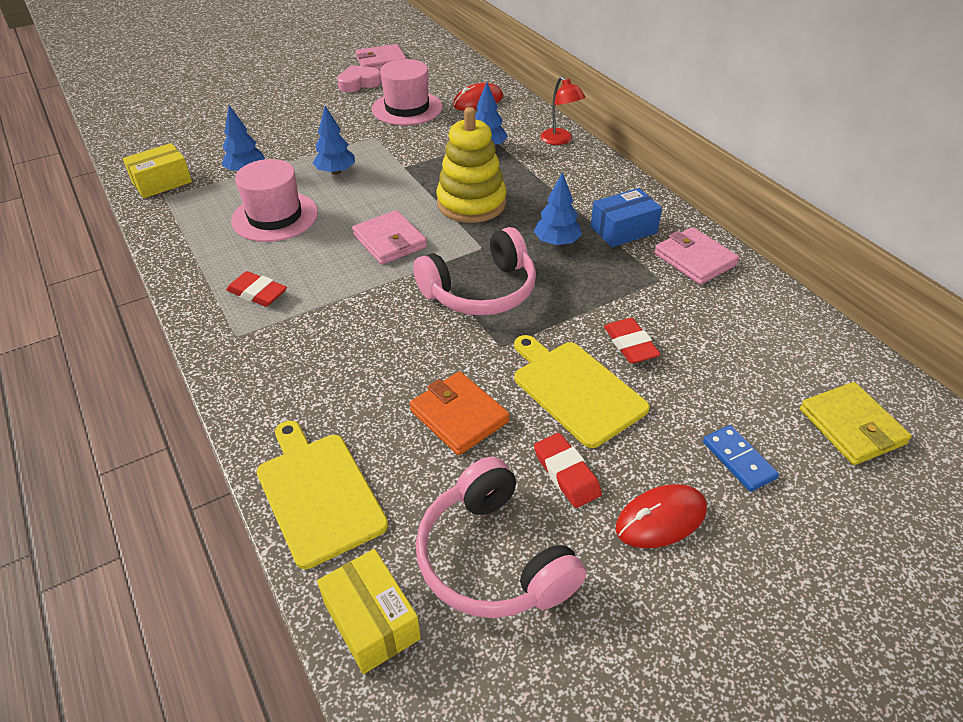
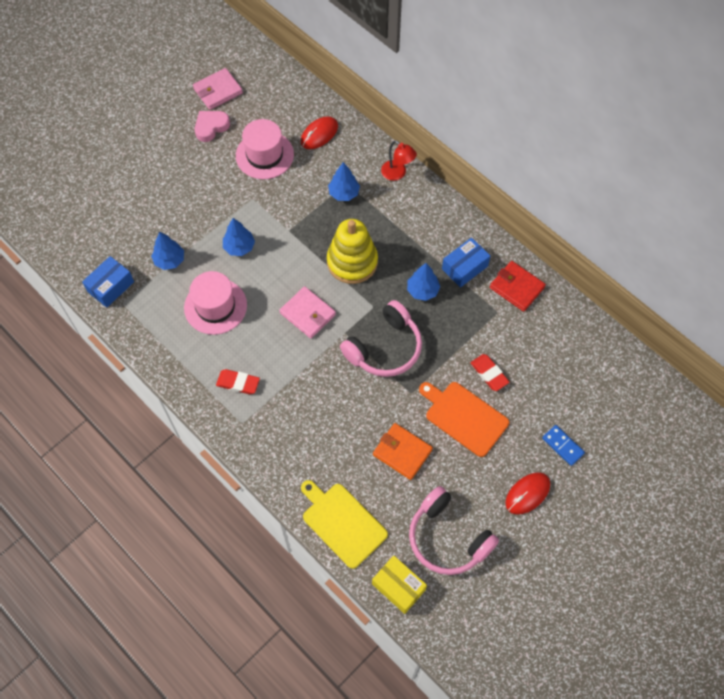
camera: 15 degrees left, 20 degrees up
yellow box [123,143,192,198] -> blue box [82,256,134,308]
yellow cutting board [514,335,650,448] -> orange cutting board [419,382,509,457]
red eraser [534,433,602,508] -> none
pink wallet [654,227,739,285] -> red wallet [490,261,546,312]
yellow wallet [800,382,912,465] -> none

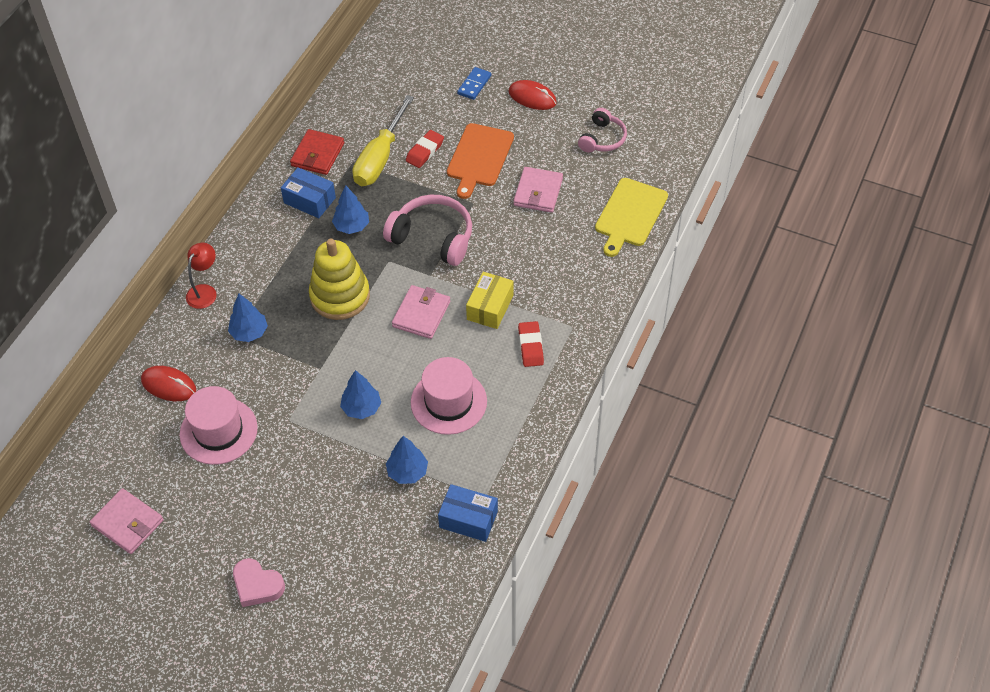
camera: 110 degrees left, 10 degrees down
pink heart [195,111,230,142] -> pink heart moved to [233,558,285,607]
yellow box [372,555,427,614] -> yellow box moved to [466,272,513,329]
orange wallet [373,423,433,480] -> pink wallet [513,167,563,213]
pink headphones [409,486,499,575] -> pink headphones [578,108,627,152], size x0.62
none -> yellow screwdriver [353,95,414,186]

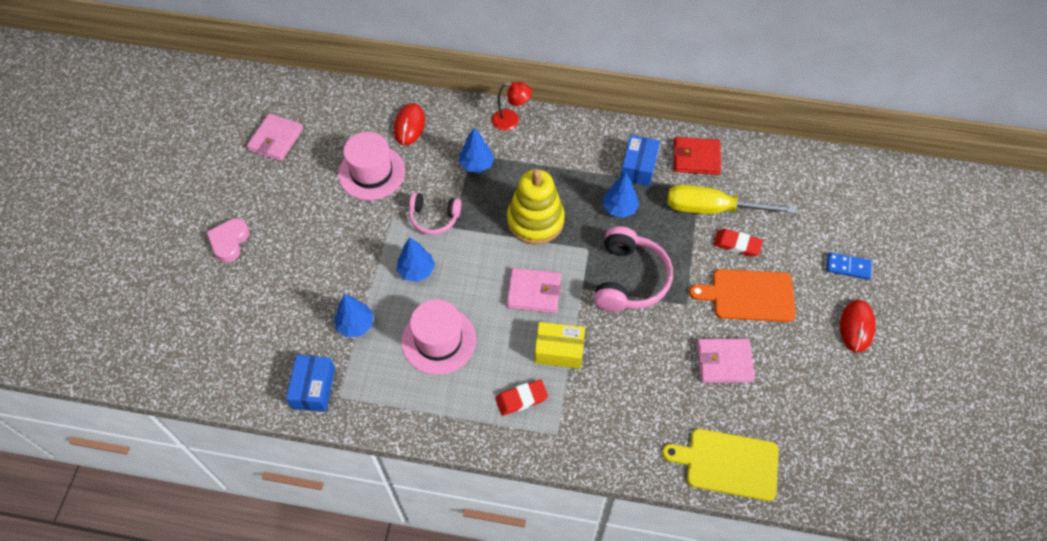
camera: 75 degrees right, 5 degrees up
pink headphones [578,108,627,152] -> pink headphones moved to [409,193,461,235]

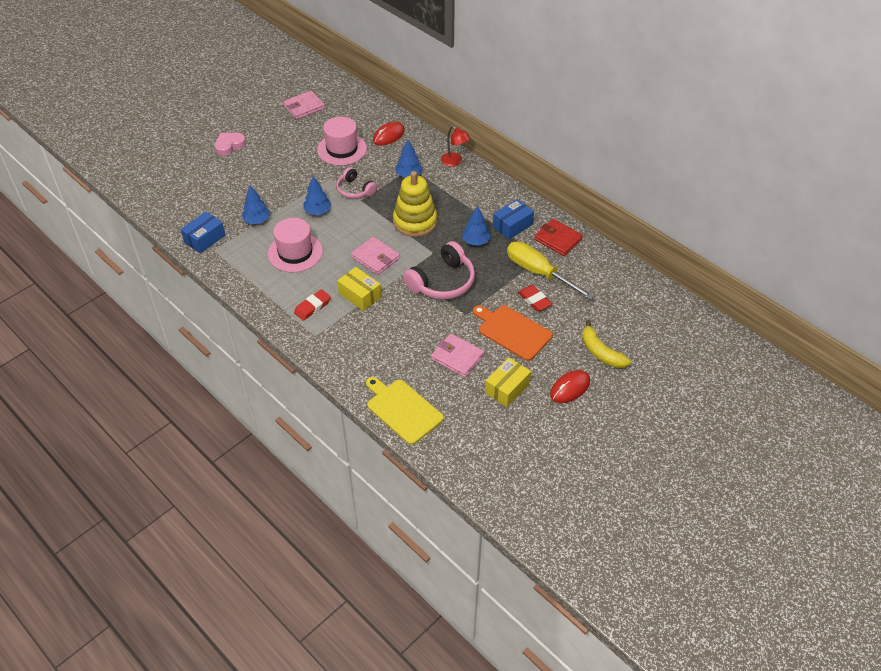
camera: 35 degrees right, 10 degrees down
red eraser [495,379,548,416] -> red eraser turned 60 degrees counterclockwise [294,289,331,321]
blue domino [826,252,872,280] -> yellow banana [582,320,631,368]
none -> yellow box [485,357,531,407]

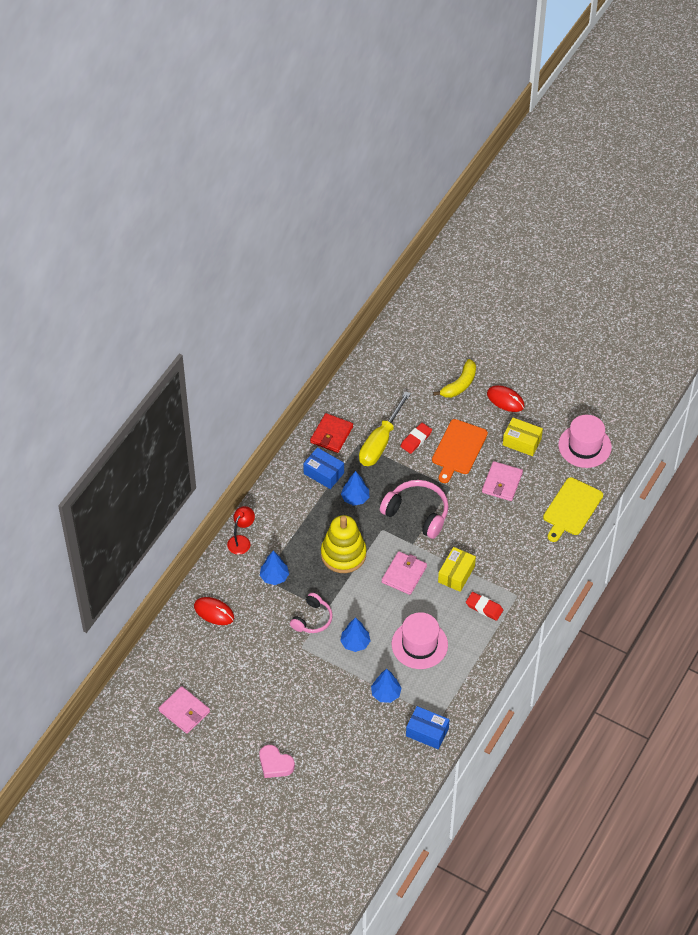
camera: 105 degrees left, 5 degrees up
pink hat [317,117,367,166] -> pink hat moved to [558,415,612,468]

